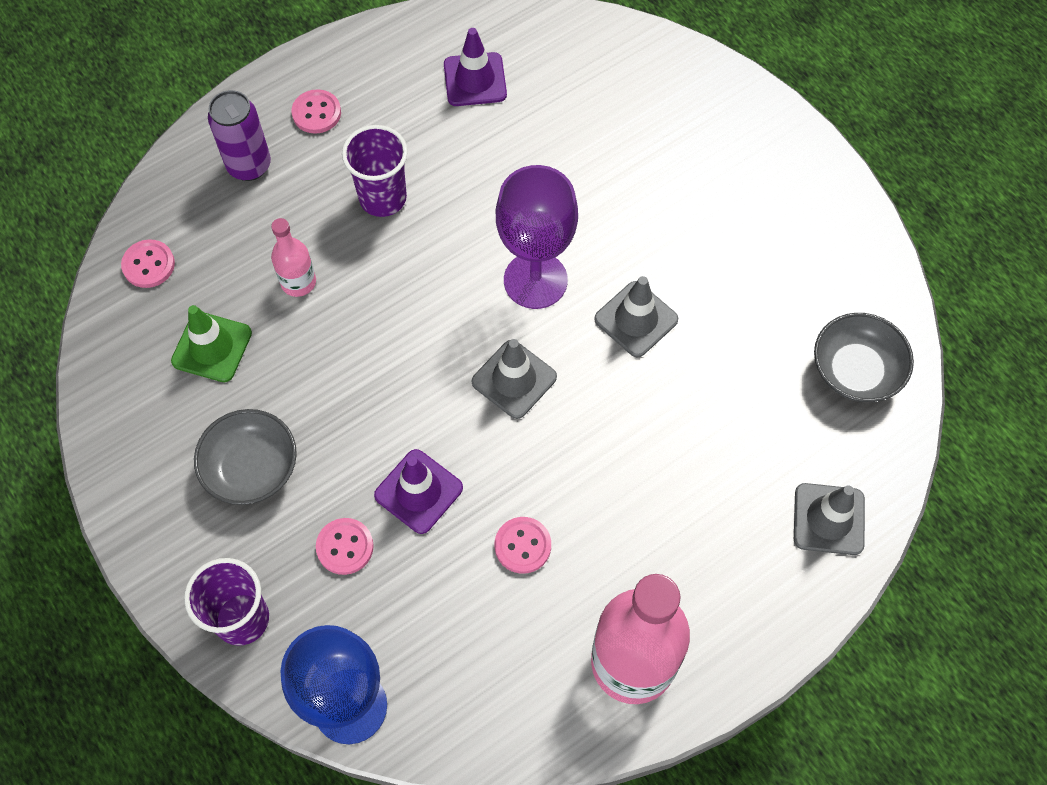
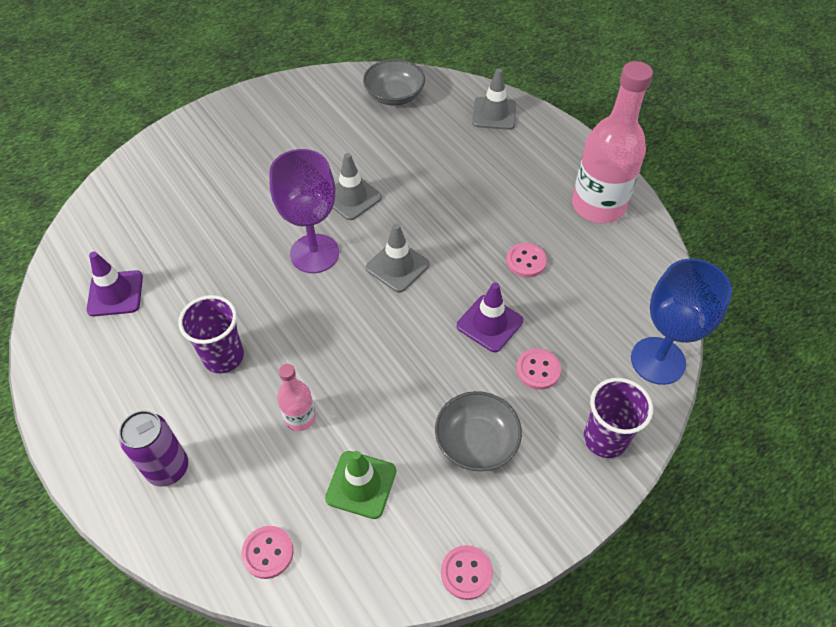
camera: 90 degrees left, 10 degrees down
pink button [291,89,341,134] -> pink button moved to [441,545,493,600]

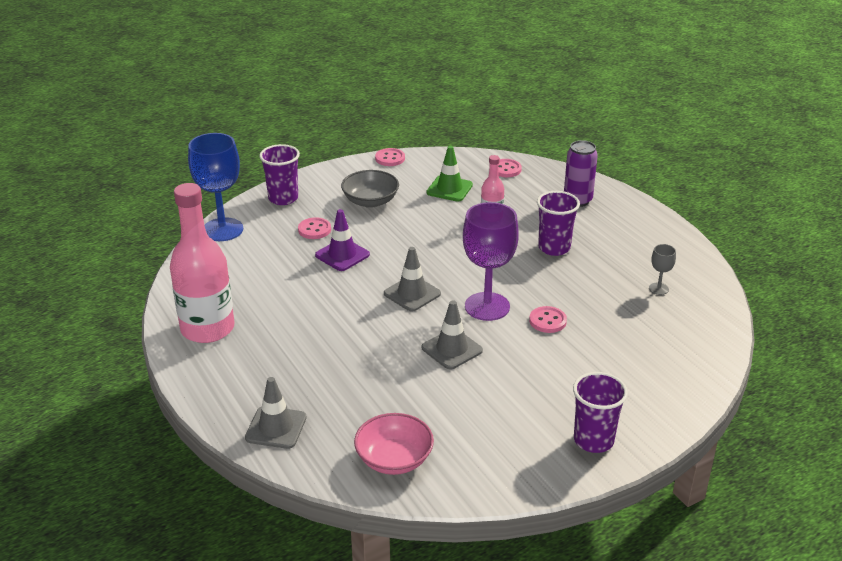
camera: 175 degrees left, 20 degrees down
purple traffic cone [87,252,143,316] -> grey goblet [649,244,676,295]
grey bowl [363,59,425,105] -> pink bowl [354,413,434,475]
pink button [506,243,547,277] -> pink button moved to [529,306,567,333]
none -> purple cup [573,372,628,453]

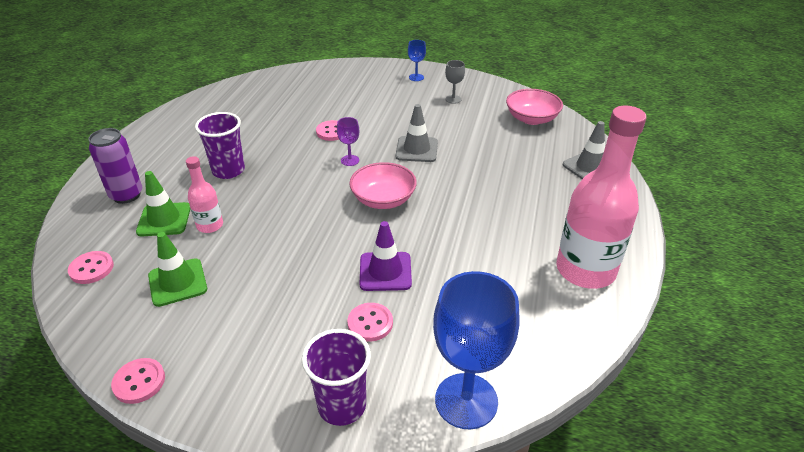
camera: 135 degrees left, 5 degrees up
grey bowl [341,170,399,208] -> none
grey traffic cone [384,247,441,311] -> pink bowl [349,162,417,209]
purple goblet [463,202,519,321] -> purple goblet [337,117,359,166], size x0.45
purple cup [573,372,628,453] -> blue goblet [408,40,426,81]
grey goblet [649,244,676,295] -> grey goblet moved to [445,60,465,104]
none -> green traffic cone [136,171,190,236]

